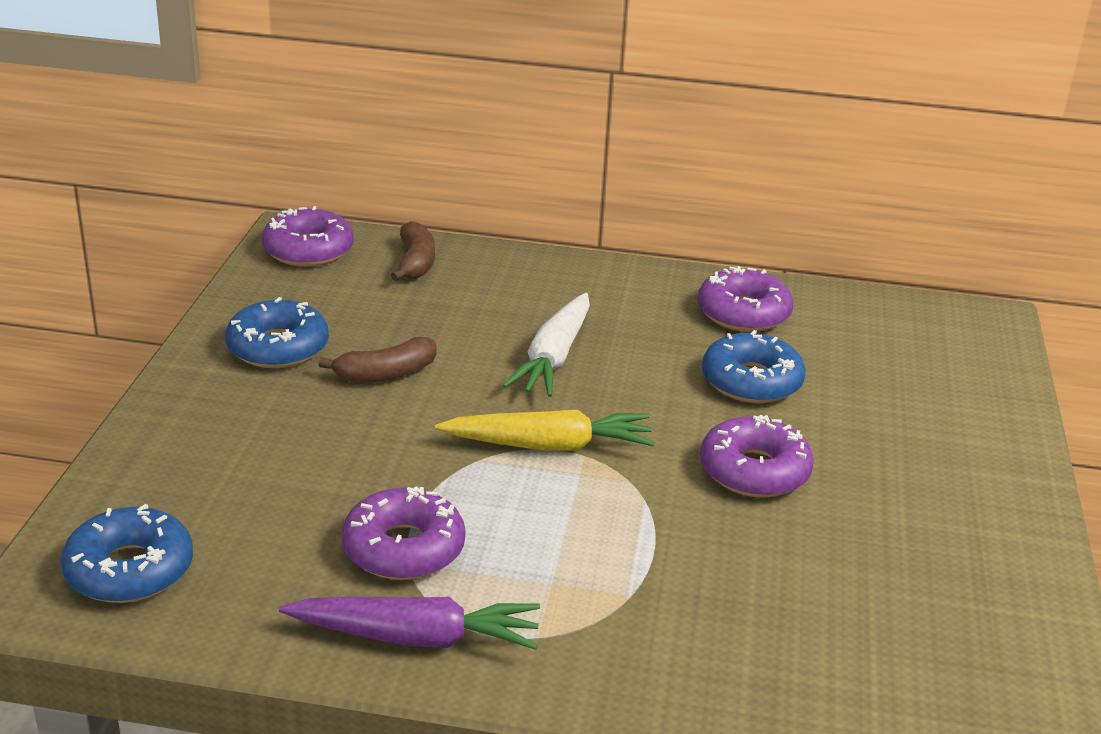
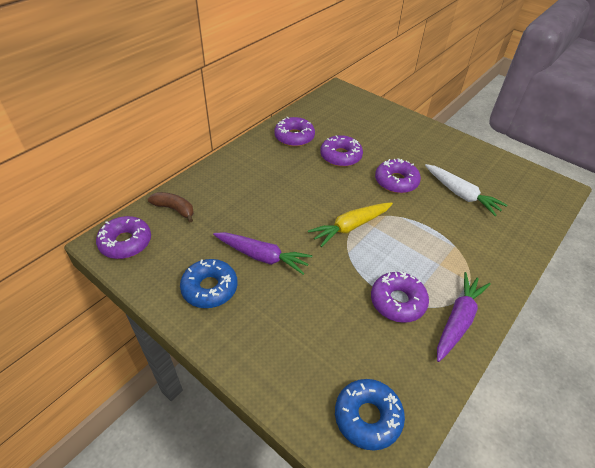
camera: 60 degrees left, 15 degrees up
brown banana [318,337,437,383] -> purple carrot [213,232,312,275]
yellow carrot [435,410,655,451] -> yellow carrot turned 150 degrees counterclockwise [308,202,393,247]
white carrot [503,293,590,397] -> white carrot moved to [425,164,507,216]
blue donut [702,330,805,403] -> purple donut [320,135,363,167]

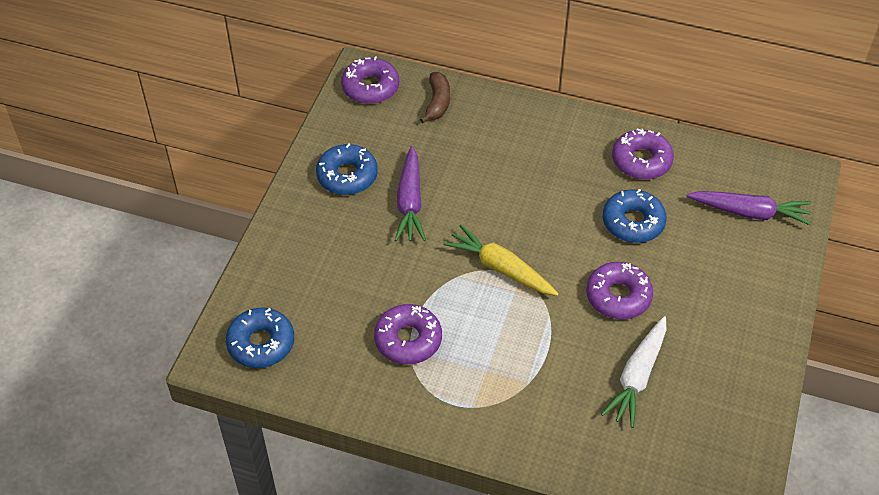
camera: 70 degrees right, 5 degrees up
purple donut [320,135,363,167] -> blue donut [603,189,667,243]
purple carrot [437,272,491,362] -> purple carrot moved to [687,191,812,226]

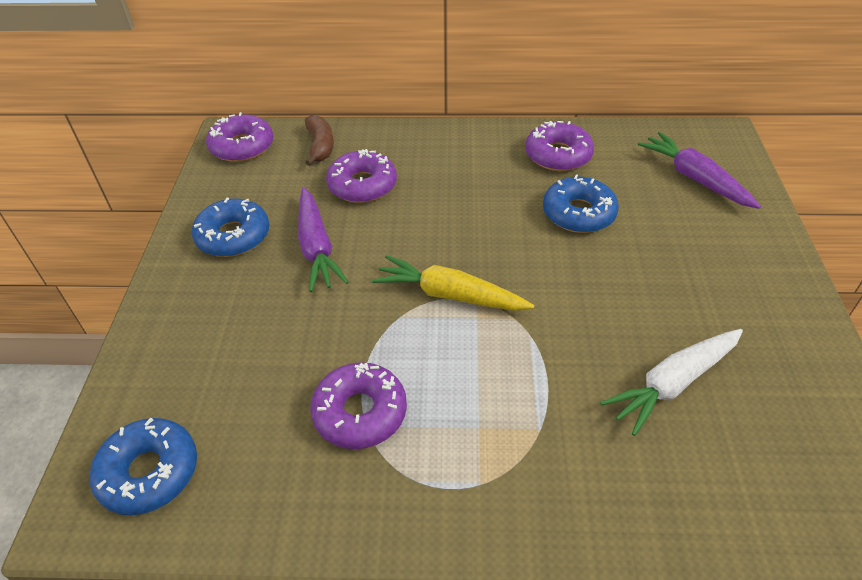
camera: 15 degrees left, 5 degrees down
purple donut [586,262,653,319] -> purple donut moved to [326,149,397,203]
white carrot [601,316,666,428] -> white carrot turned 45 degrees clockwise [600,329,743,436]
purple carrot [687,191,812,226] -> purple carrot turned 120 degrees counterclockwise [638,132,761,209]

